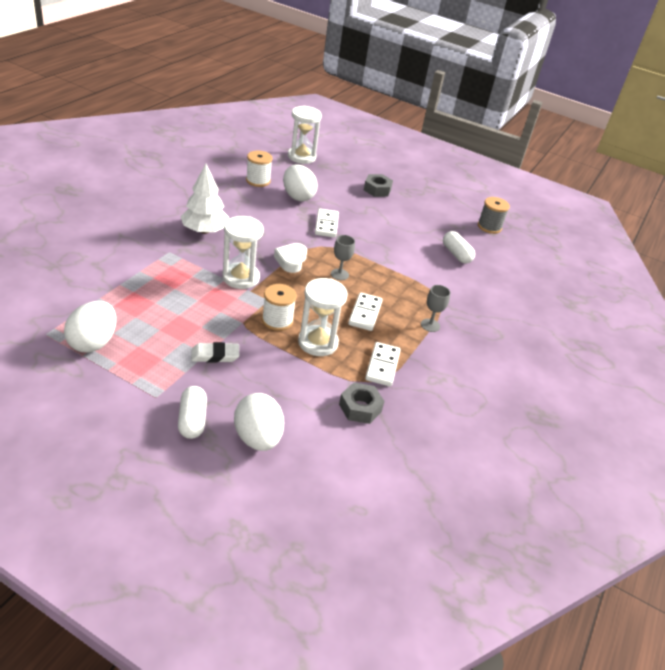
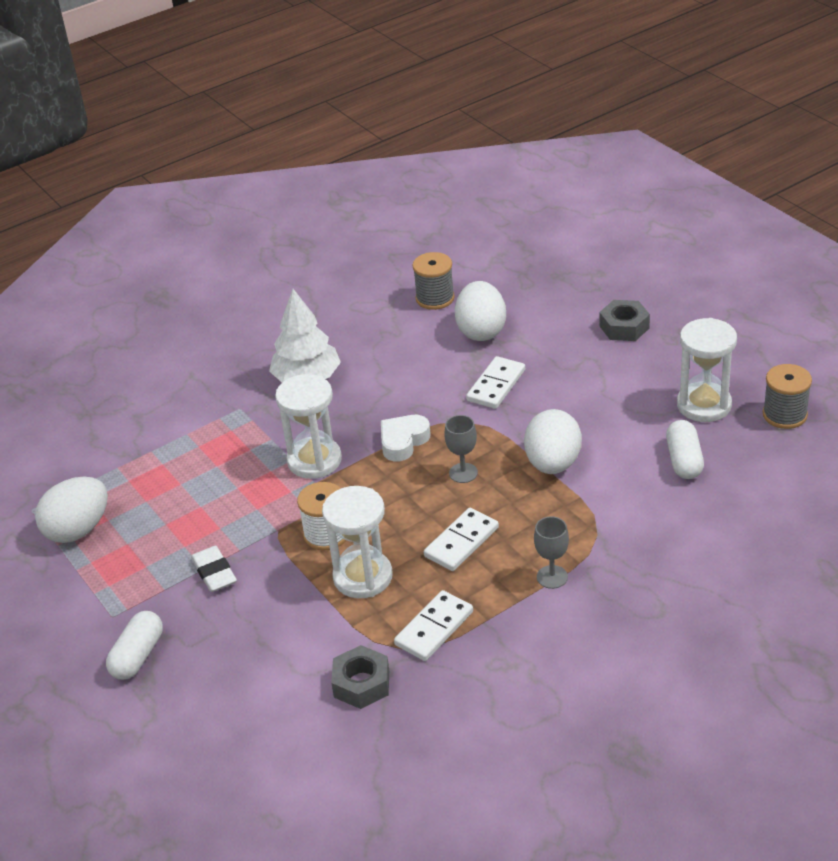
camera: 35 degrees right, 0 degrees up
white eraser [191,342,239,363] -> white eraser turned 45 degrees clockwise [191,546,237,592]
white egg [234,393,284,451] -> white egg moved to [524,409,582,474]
white spool [246,151,272,187] -> grey spool [413,252,455,310]
white hourglass [288,106,322,164] -> white hourglass moved to [677,318,737,422]

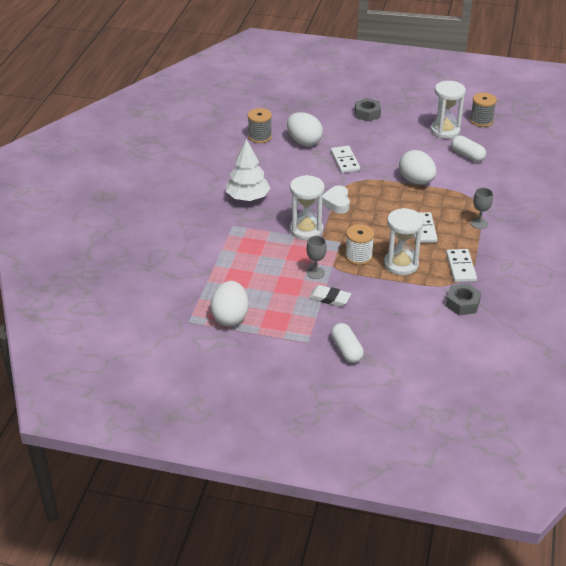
camera: 45 degrees left, 0 degrees up
grey goblet [444,415,478,483] -> grey goblet moved to [306,236,327,279]

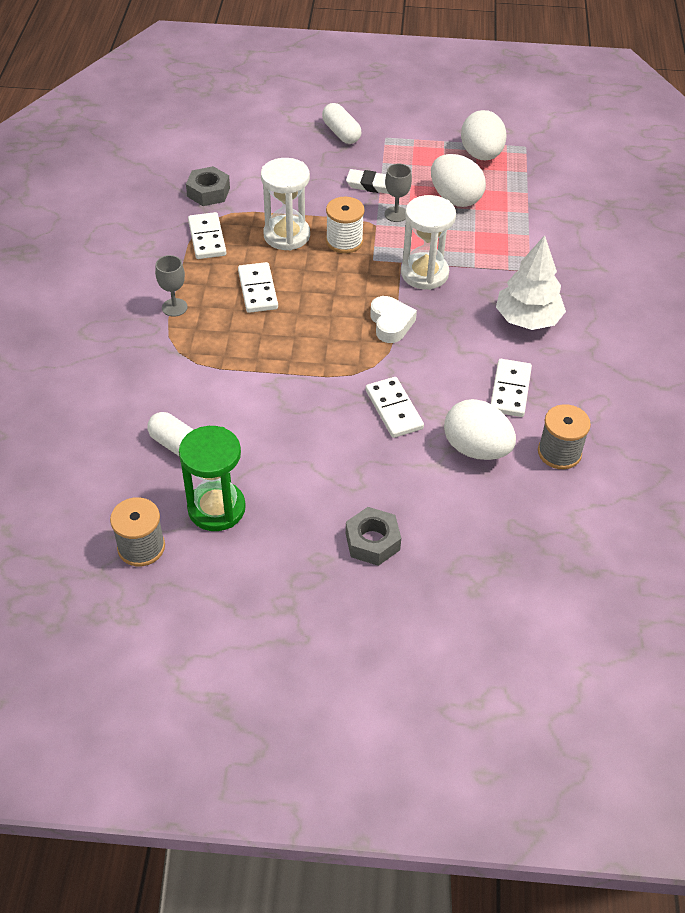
camera: 170 degrees right, 10 degrees up
white egg [399,150,436,184] -> white egg moved to [431,154,486,207]
white hourglass [430,81,466,139] -> green hourglass [179,426,246,531]
none -> white domino [491,359,532,417]

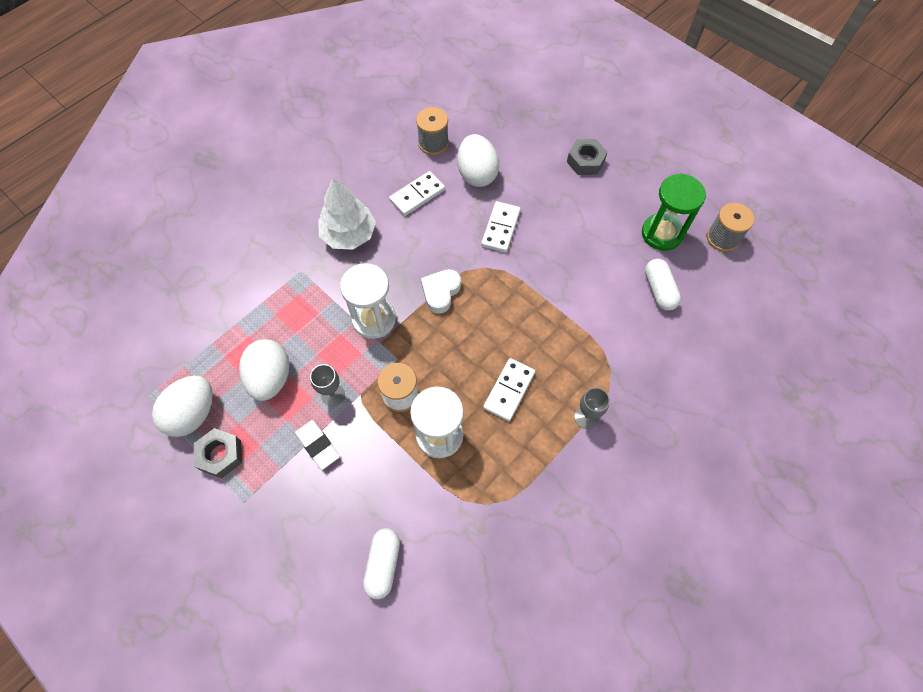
camera: 140 degrees left, 15 degrees up
grey nut [186,166,230,206] -> grey nut moved to [194,428,242,478]
white domino [188,212,226,259] -> none
white capsule [322,103,362,144] -> white capsule moved to [363,528,400,599]

